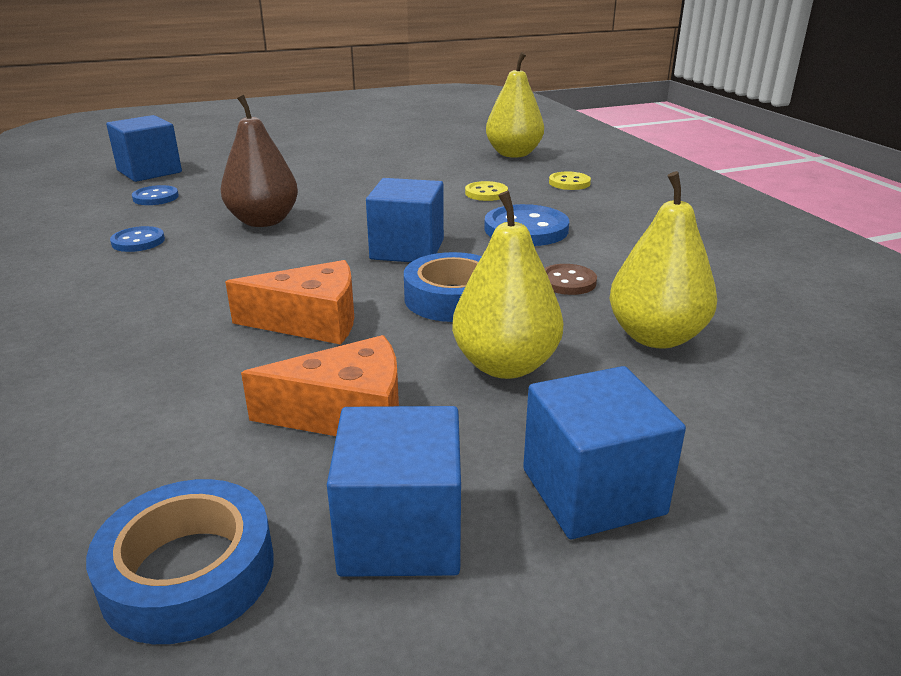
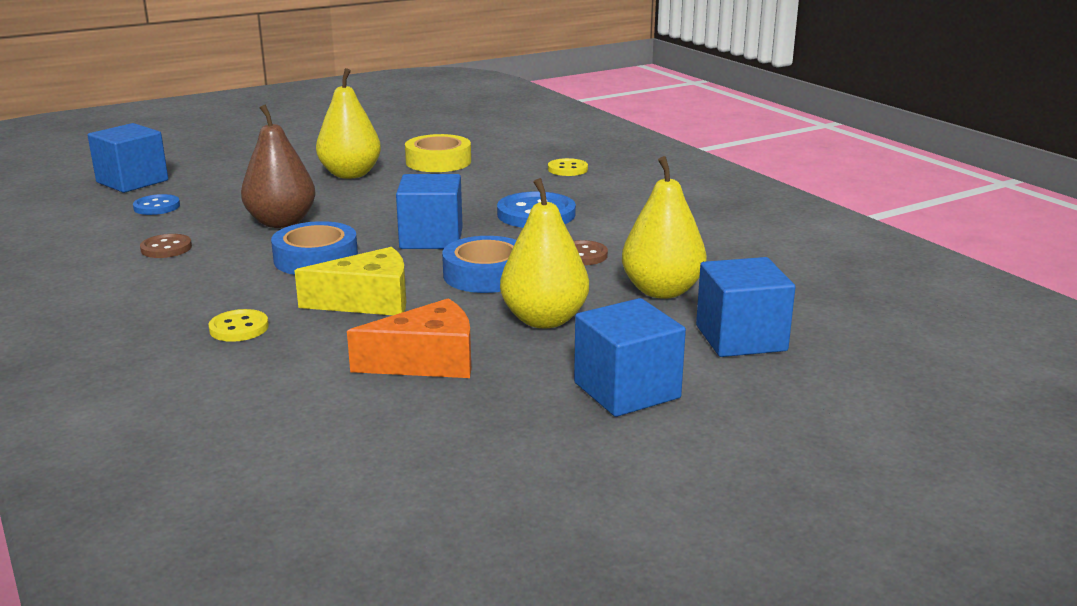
camera: 10 degrees left, 5 degrees down
blue tape [86,479,274,644] -> blue tape moved to [271,221,358,275]
blue button [110,226,165,252] -> brown button [140,234,192,258]
orange cheese [225,260,354,345] -> yellow cheese [294,247,406,315]
blue cube [327,406,461,577] -> blue cube moved to [696,257,795,357]
yellow button [465,181,508,201] -> yellow button moved to [208,309,269,342]
yellow pear [486,52,544,158] -> yellow pear moved to [316,68,381,179]
none -> yellow tape [405,134,471,172]

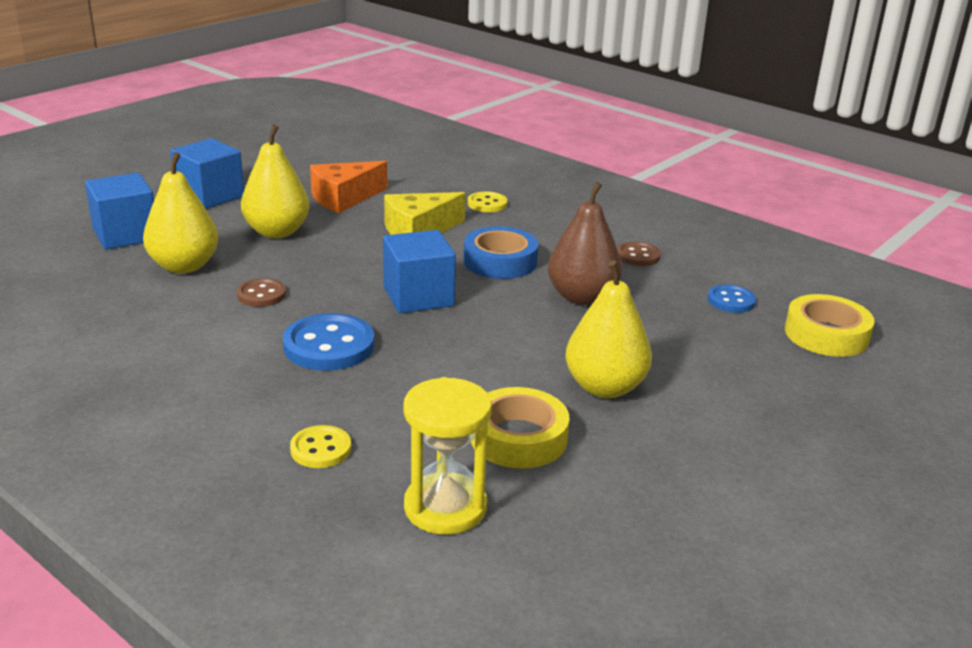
camera: 160 degrees right, 5 degrees up
blue cube [87,123,168,193] -> yellow tape [785,294,875,357]
blue tape [442,236,516,293] -> none
none -> yellow hourglass [403,377,492,535]

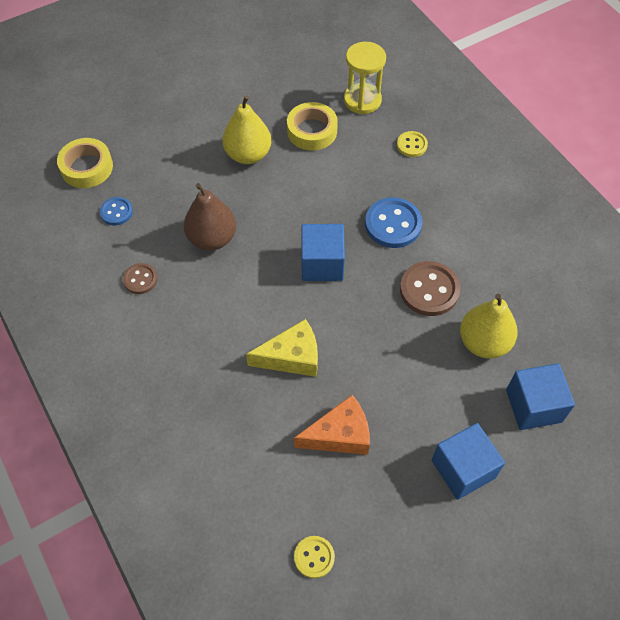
camera: 160 degrees left, 30 degrees up
brown button [237,278,286,307] -> brown button [400,261,460,316], size x1.74
yellow pear [241,125,310,238] -> none
blue tape [463,226,538,279] -> none
yellow button [468,191,507,212] -> yellow button moved to [294,536,335,578]

